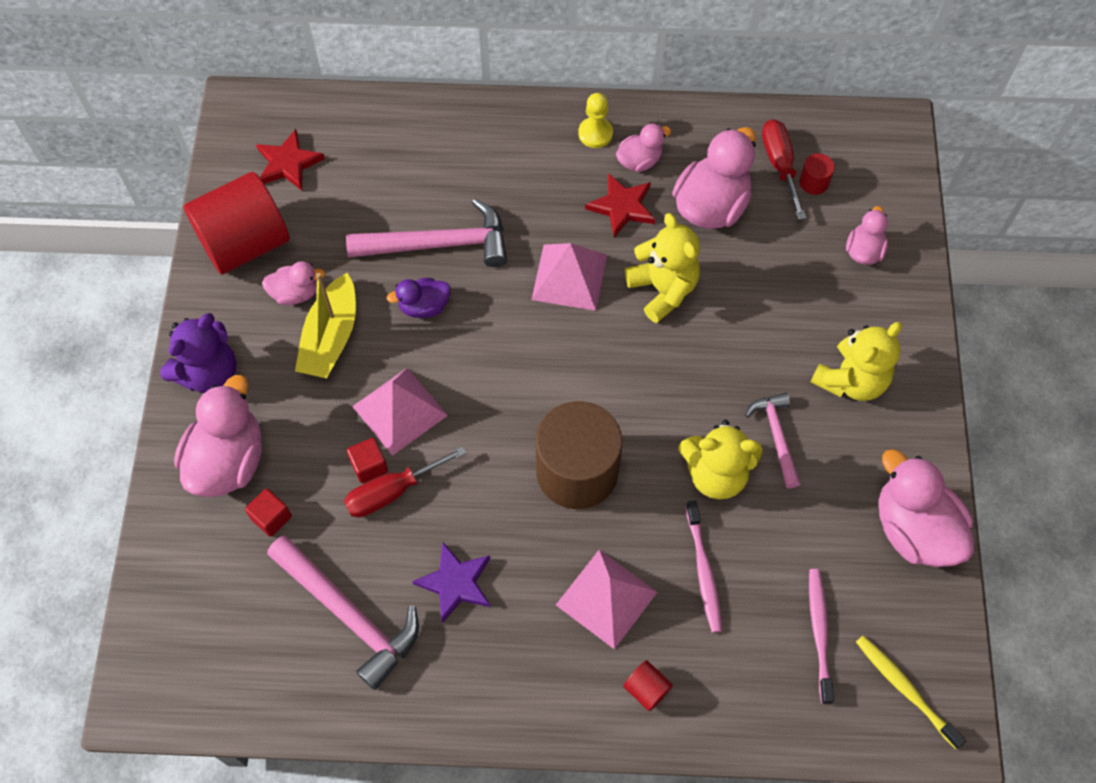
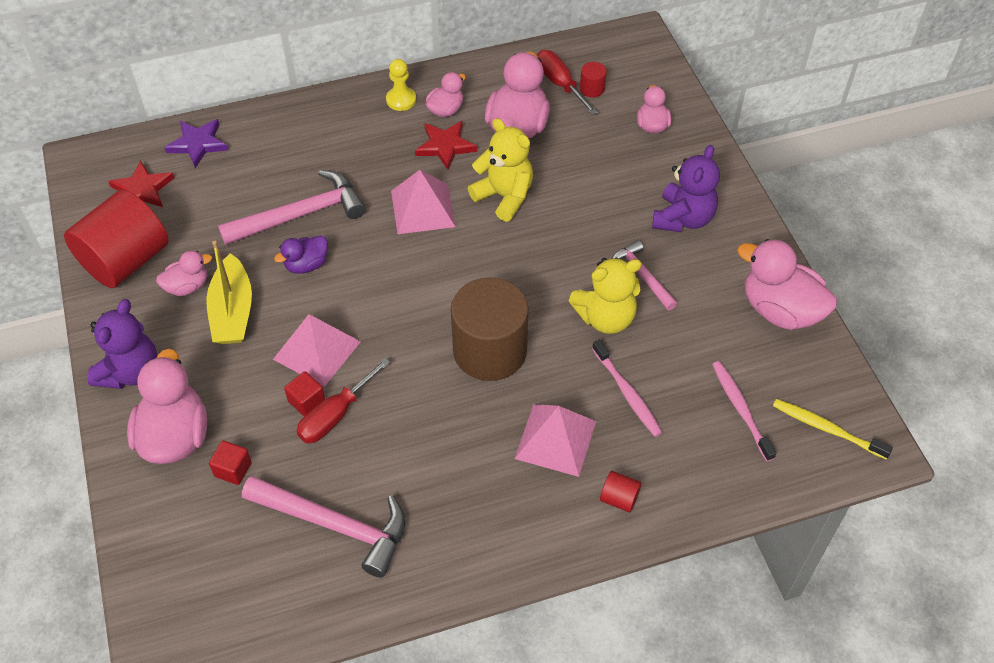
camera: 20 degrees left, 10 degrees down
purple star [412,542,490,623] -> purple star moved to [164,119,228,168]
yellow teddy bear [810,322,902,401] -> purple teddy bear [652,145,720,232]

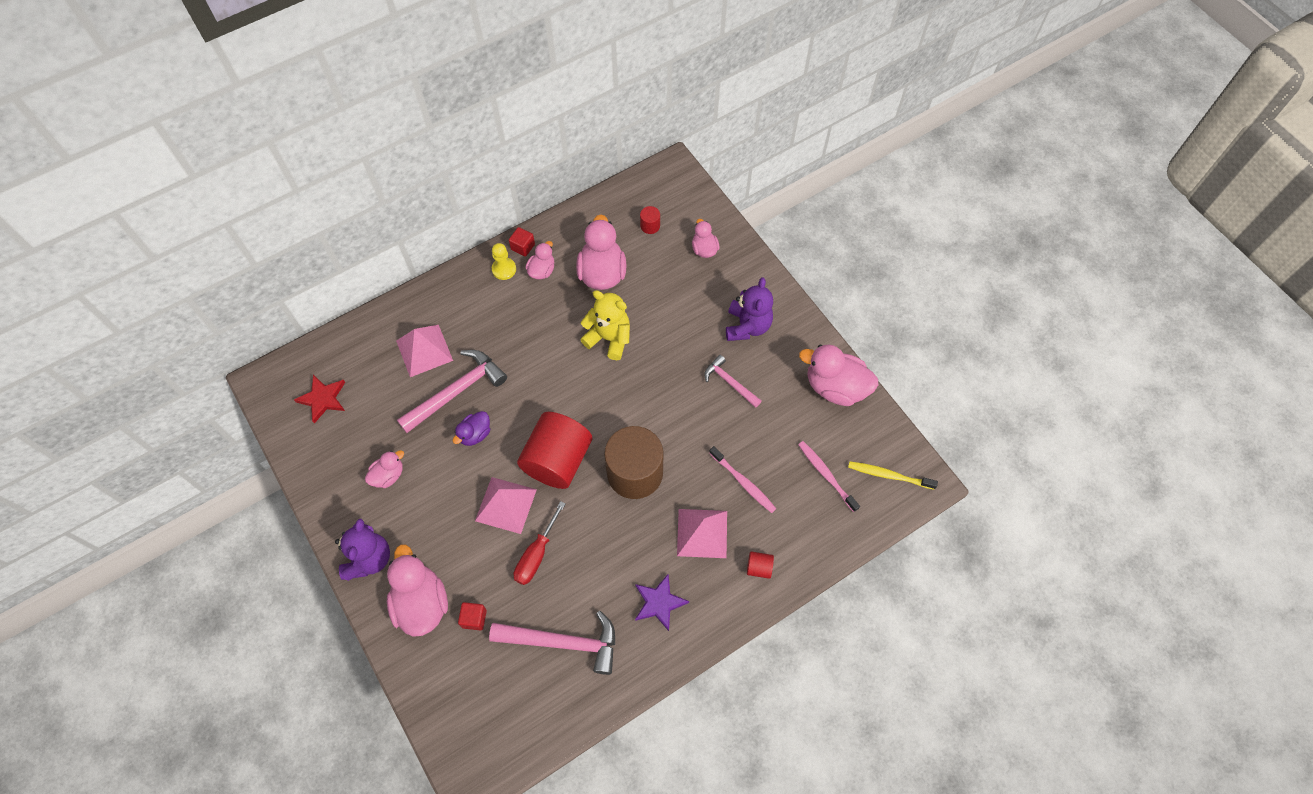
camera: 15 degrees left, 10 degrees up
red cylinder [64,189,169,288] -> red cylinder moved to [517,412,592,489]
purple star [164,119,228,168] -> purple star moved to [635,574,689,631]
yellow boat [206,241,252,344] -> none
red cube [284,371,325,416] -> red cube moved to [509,227,535,257]
pink pyramid [391,170,455,234] -> pink pyramid moved to [396,325,453,377]
red star [415,121,477,170] -> none
red screwdriver [537,50,598,115] -> none
yellow teddy bear [569,258,642,334] -> none

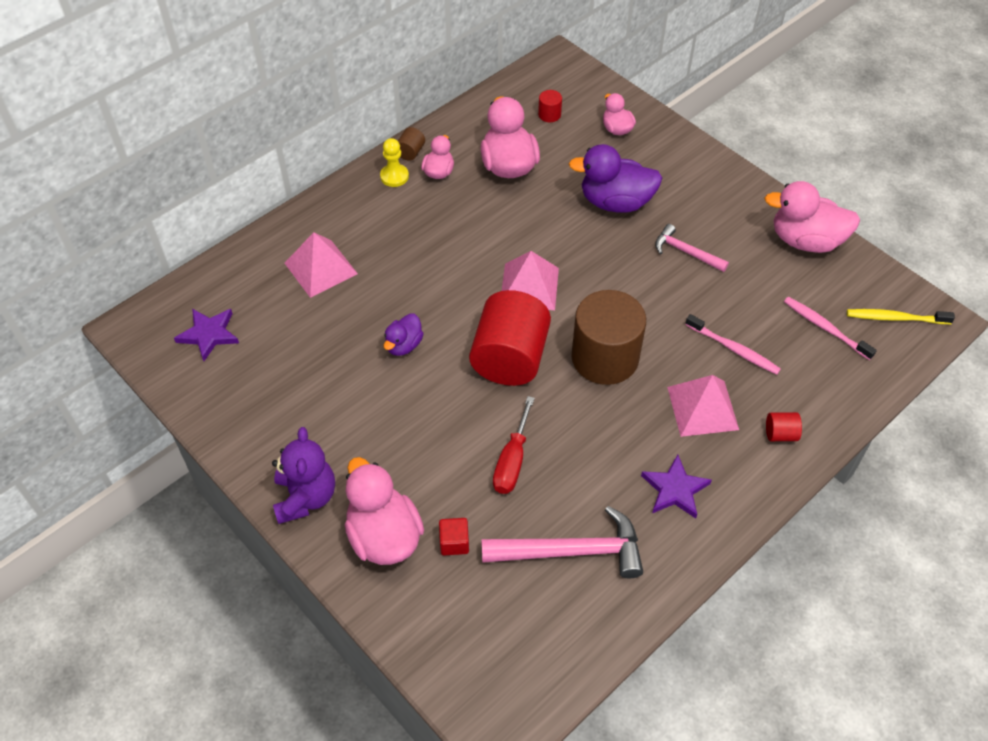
camera: 10 degrees left, 10 degrees down
red star [294,375,345,424] -> purple star [174,309,239,361]
pink duck [365,450,404,488] -> none
pink hammer [397,350,507,433] -> none
pink pyramid [475,477,537,534] -> pink pyramid moved to [502,251,559,310]
red cube [509,227,535,257] -> brown cylinder [398,127,425,161]
yellow teddy bear [580,290,630,360] -> none
purple teddy bear [726,277,773,341] -> none
none -> purple duck [569,144,662,213]

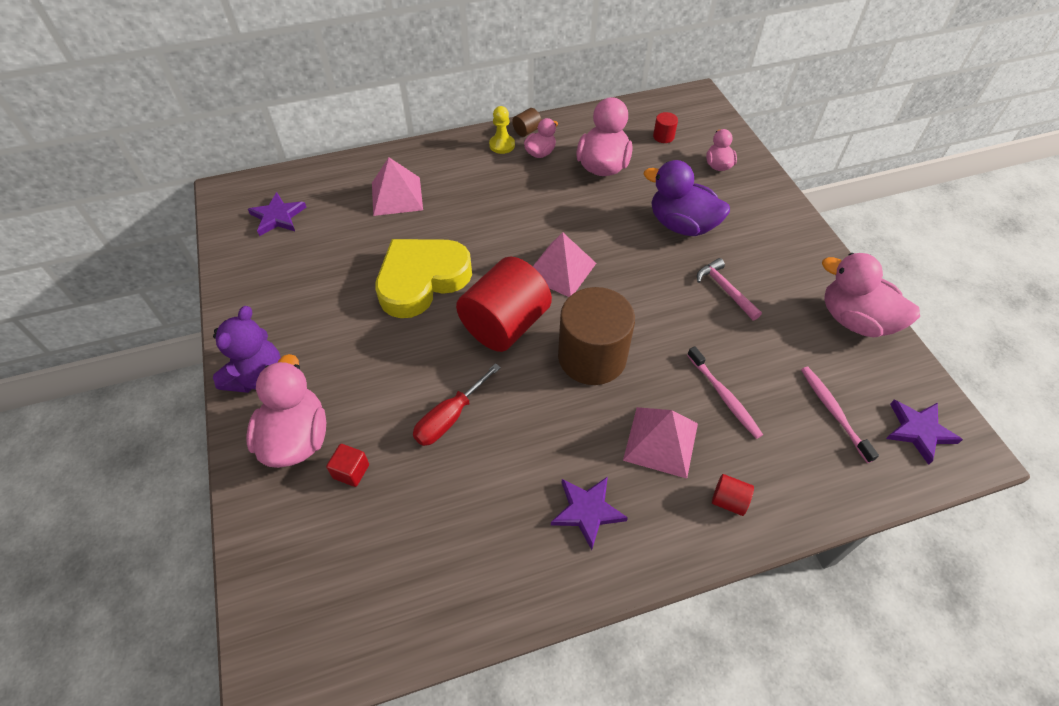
camera: 25 degrees right, 0 degrees up
purple duck [384,314,424,356] -> yellow heart [375,239,472,318]
pink hammer [481,506,643,578] -> none
yellow toothbrush [847,309,955,324] -> purple star [886,400,963,465]

